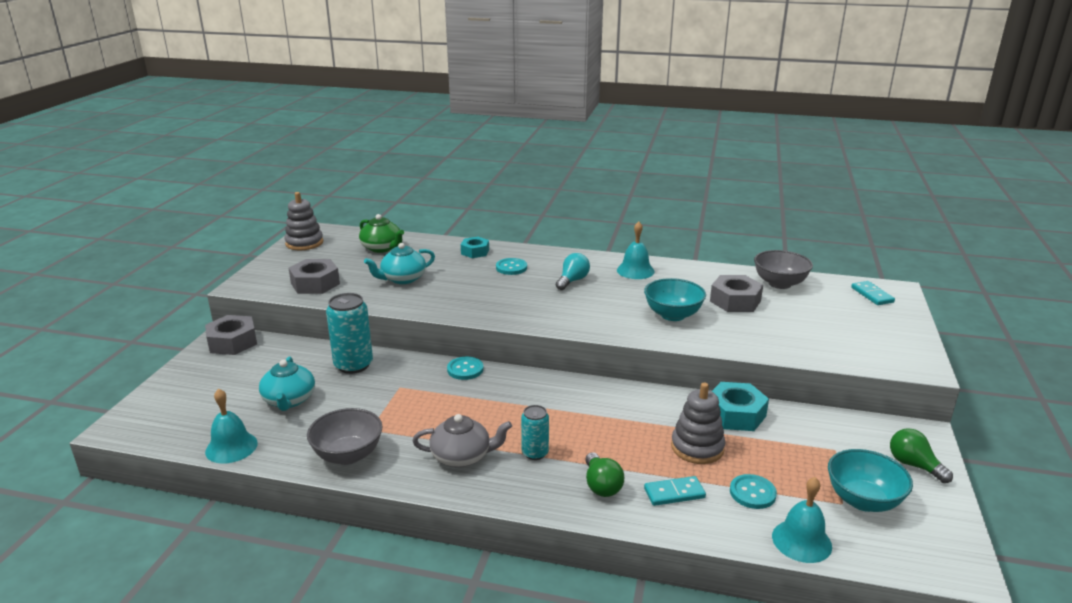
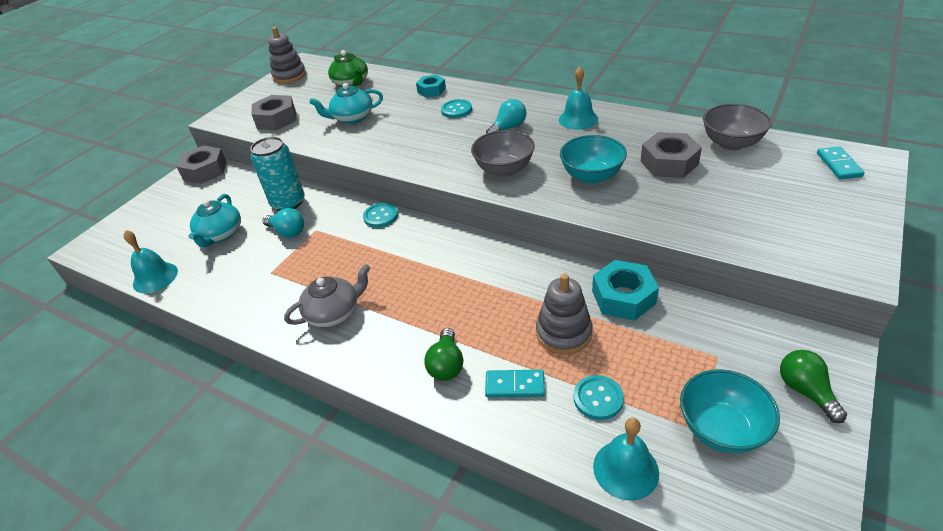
camera: 20 degrees right, 15 degrees up
grey bowl [307,408,383,465] -> grey bowl moved to [471,130,535,177]
grey teapot [412,414,512,468] -> grey teapot turned 45 degrees counterclockwise [284,264,370,328]
turquoise can [521,405,549,460] -> none
none -> turquoise light bulb [263,208,304,238]

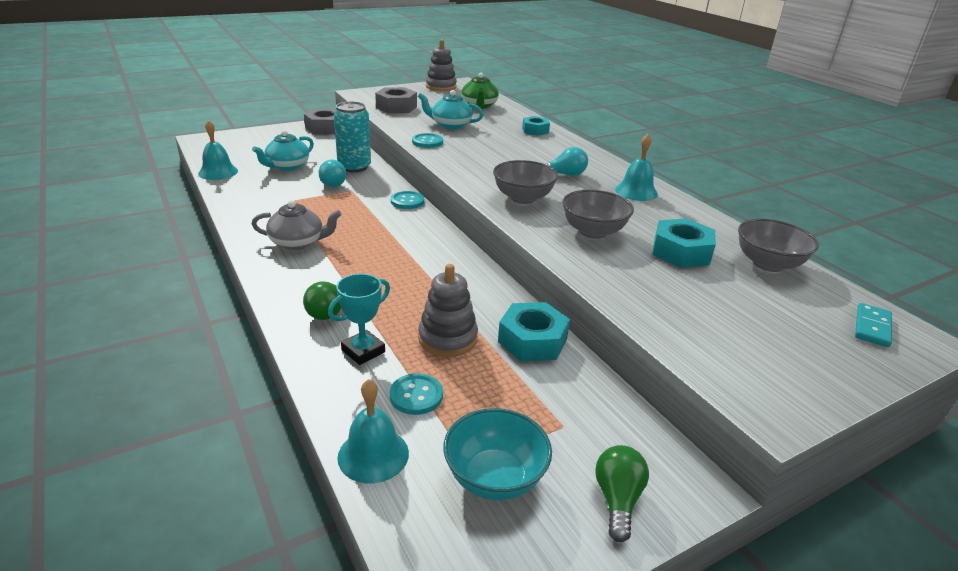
camera: 25 degrees right, 10 degrees down
turquoise button [441,99,472,118] -> turquoise button moved to [412,133,443,148]
turquoise domino [485,370,545,397] -> turquoise trophy [328,274,390,365]
turquoise bowl [560,135,627,184] -> grey bowl [562,190,634,239]
grey nut [640,132,702,178] -> turquoise nut [652,218,716,268]

